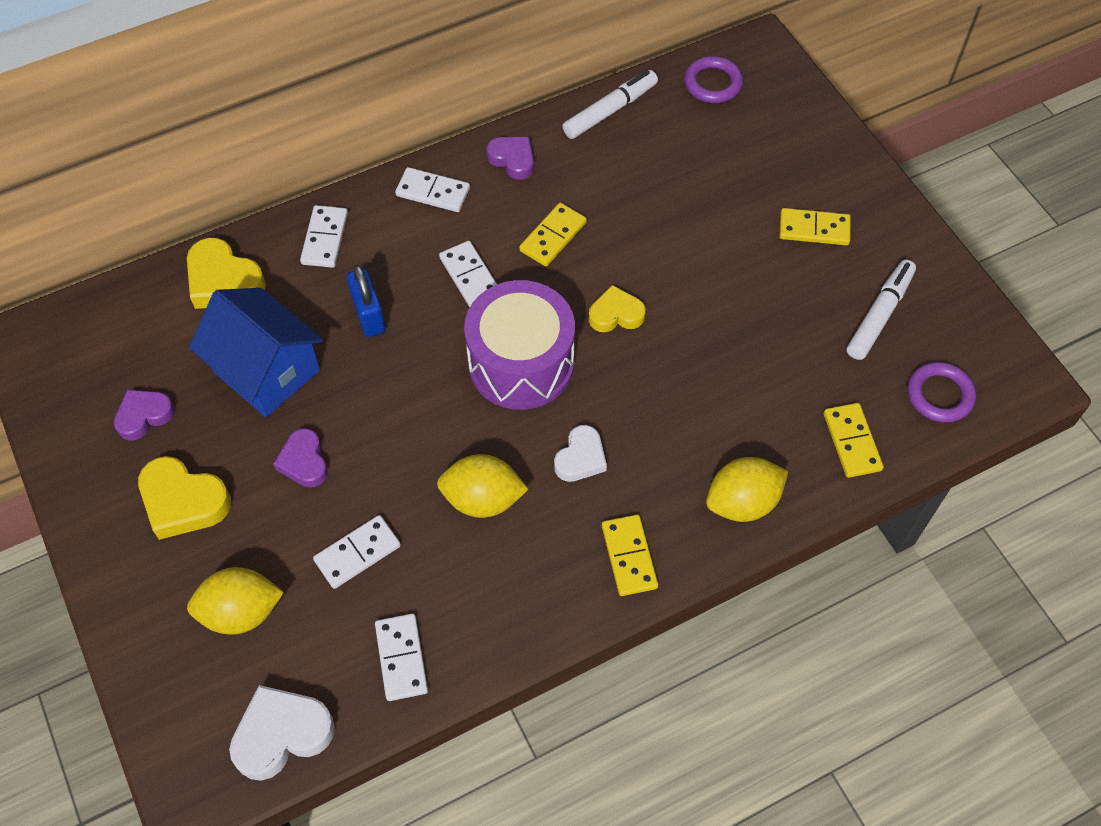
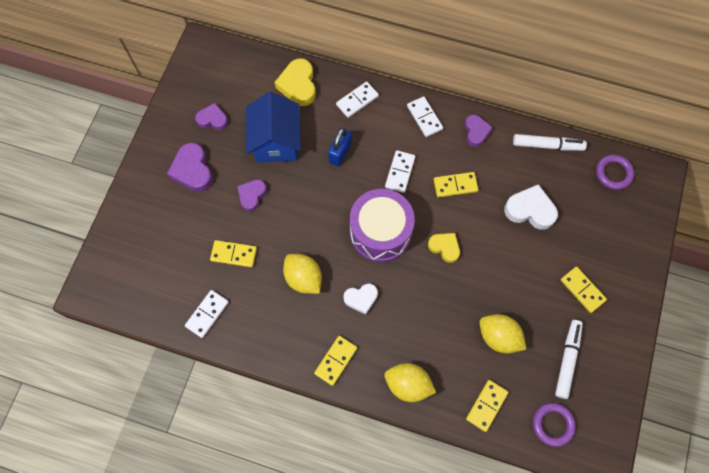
camera: 45 degrees right, 10 degrees up
yellow heart [138,456,231,540] -> purple heart [167,143,213,192]
yellow lemon [187,567,284,635] -> yellow lemon moved to [480,314,526,353]
white heart [229,685,335,781] -> white heart moved to [504,184,558,230]
white domino [313,515,401,589] -> yellow domino [210,240,257,268]
white marker [847,260,916,360] -> white marker turned 60 degrees counterclockwise [555,320,583,399]

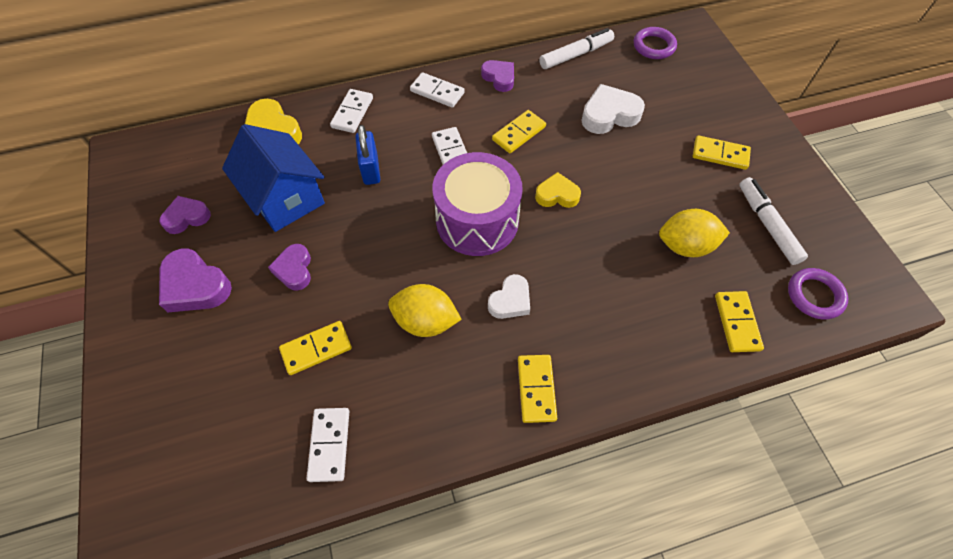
camera: 35 degrees left, 10 degrees down
yellow lemon [384,363,436,402] -> none

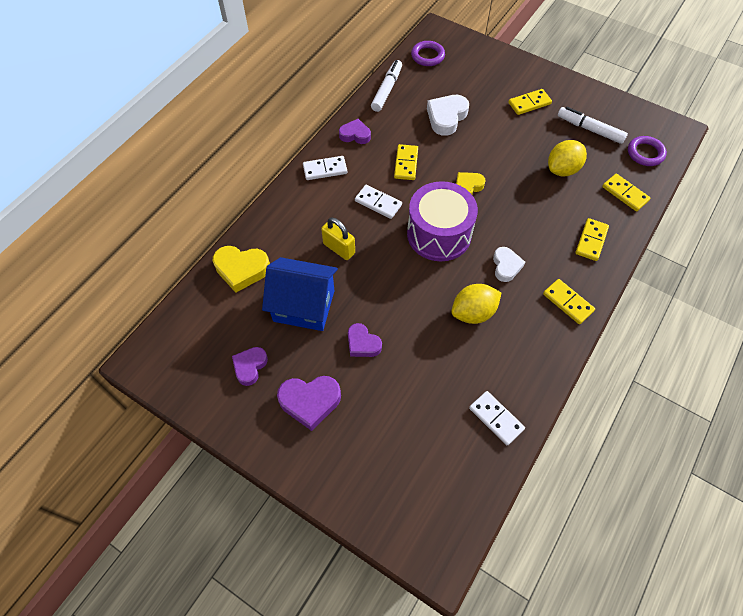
camera: 40 degrees left, 0 degrees up
yellow domino [279,321,352,375] -> yellow domino moved to [575,218,609,261]
white domino [330,89,373,133] -> none
blue padlock [355,125,380,185] -> yellow padlock [321,218,355,260]

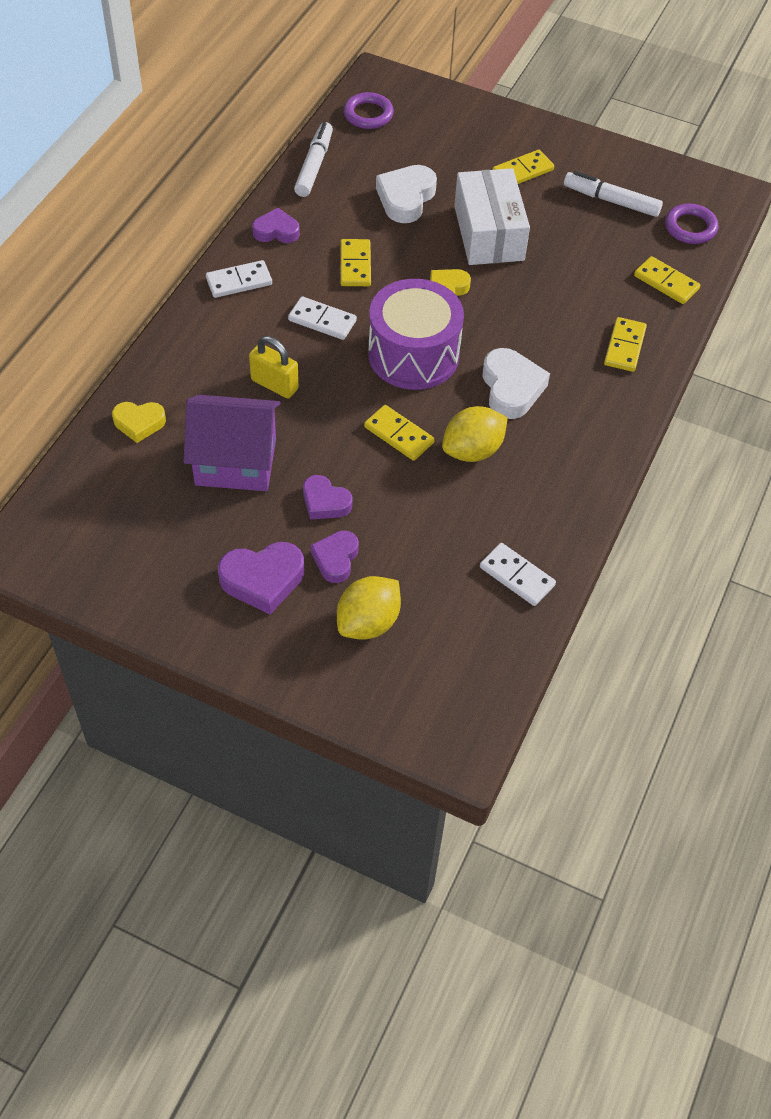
camera: 10 degrees left, 5 degrees down
yellow heart [213,246,270,293] -> yellow heart [112,402,166,443], size x0.66
purple heart [232,347,268,386] -> purple heart moved to [311,531,359,583]
blue house [262,257,338,331] -> purple house [183,395,281,491]
white heart [493,247,525,282] -> white heart [482,348,550,419], size x1.53
yellow domino [543,279,595,324] -> yellow domino moved to [364,405,435,461]
yellow lemon [548,140,587,176] -> yellow lemon moved to [337,576,401,640]
none -> white box [454,168,530,265]

